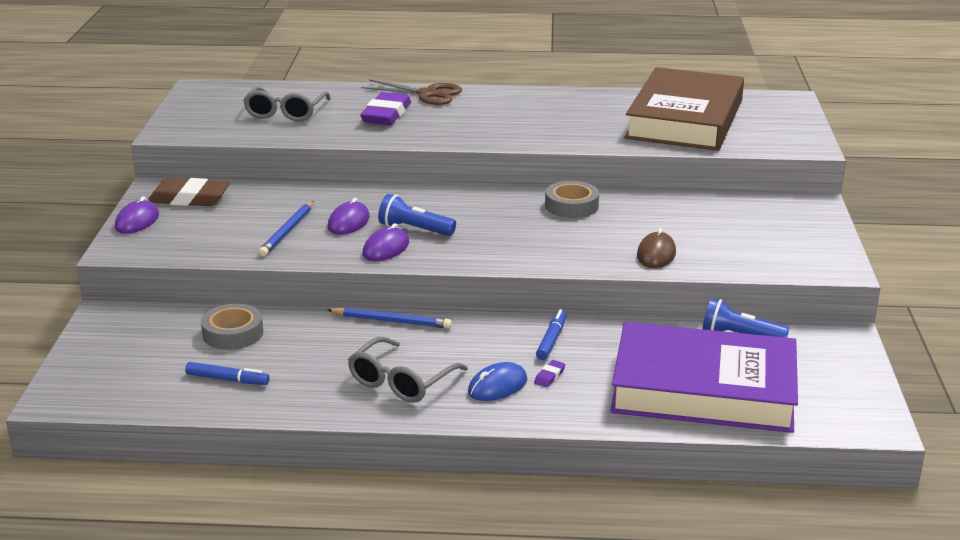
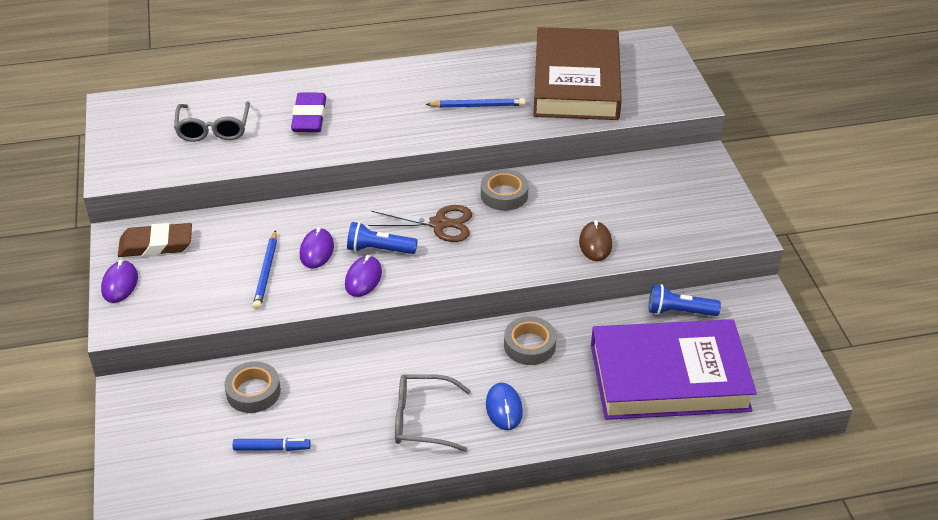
camera: 15 degrees left, 15 degrees up
blue pencil [328,307,452,329] -> blue pencil moved to [426,98,525,108]
grey glasses [348,337,468,403] -> grey glasses turned 75 degrees clockwise [395,374,471,452]
brown scissors [361,79,462,105] -> brown scissors moved to [368,205,472,242]
blue mouse [468,362,527,401] -> blue mouse turned 45 degrees counterclockwise [486,383,523,430]
purple eraser [534,360,565,387] -> none
blue marker [536,309,567,360] -> grey tape [504,317,557,365]

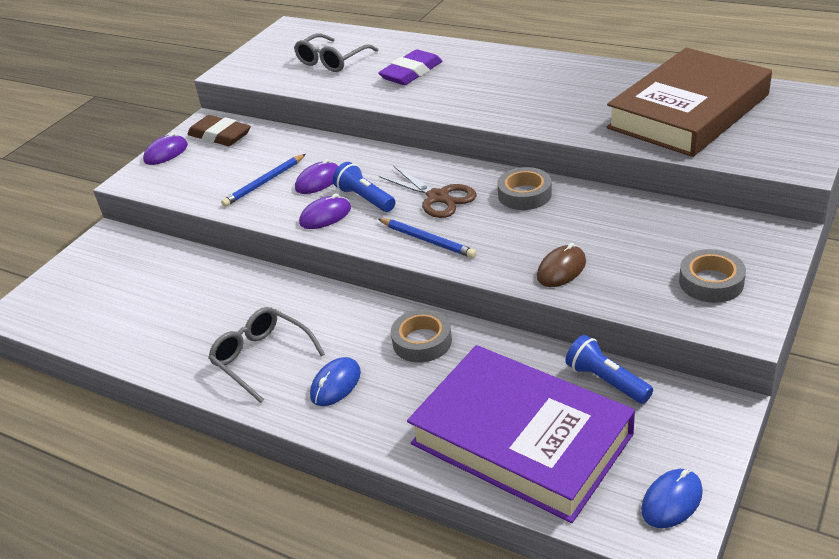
camera: 45 degrees right, 5 degrees down
grey tape [224,361,281,413] -> grey tape moved to [679,249,746,303]
blue marker [233,438,311,451] -> none
blue pencil [426,98,525,108] -> blue pencil moved to [378,218,477,258]
none -> blue mouse [641,469,703,528]

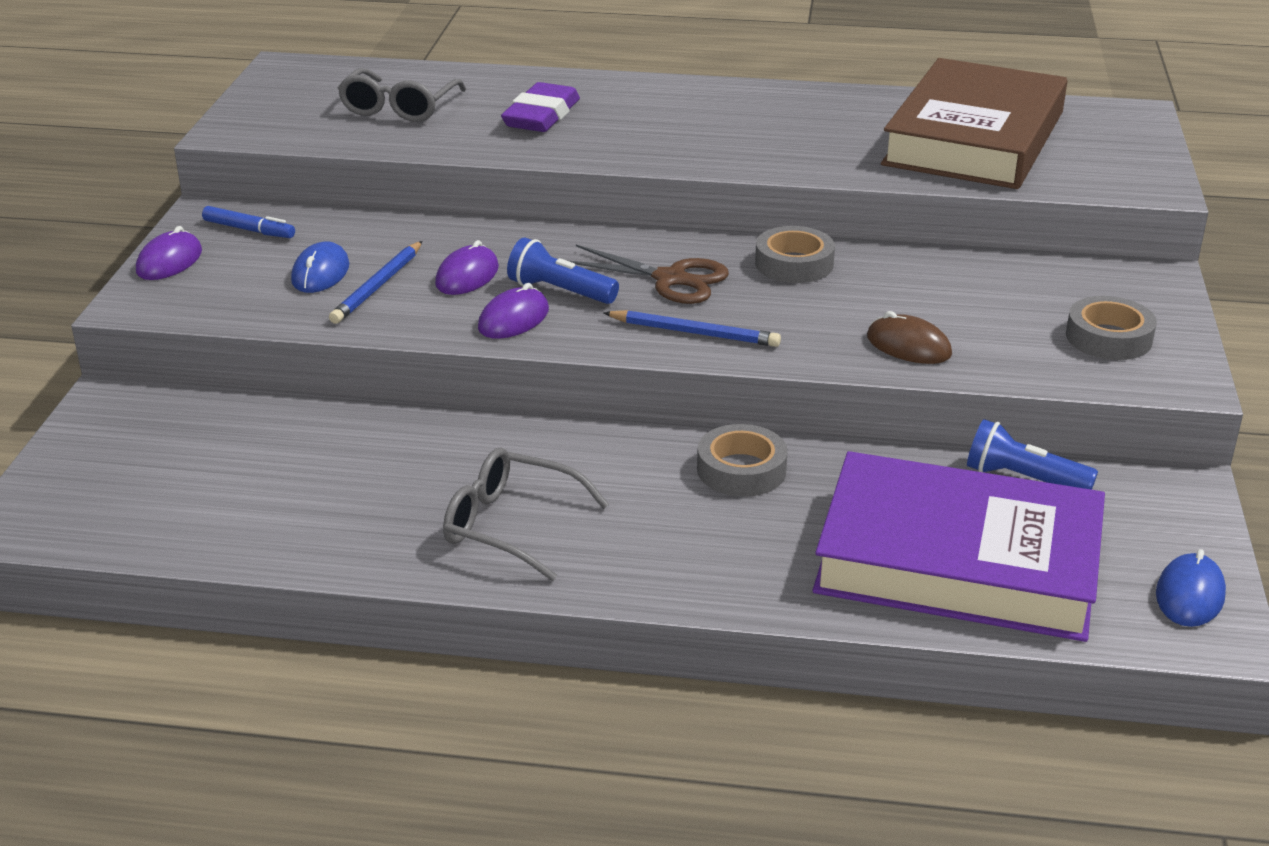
camera: 25 degrees left, 5 degrees down
brown eraser [187,115,251,146] -> blue marker [202,206,295,238]
blue mouse [310,357,361,406] -> blue mouse moved to [291,241,350,293]
brown mouse [537,243,586,287] -> brown mouse turned 75 degrees counterclockwise [867,311,952,364]

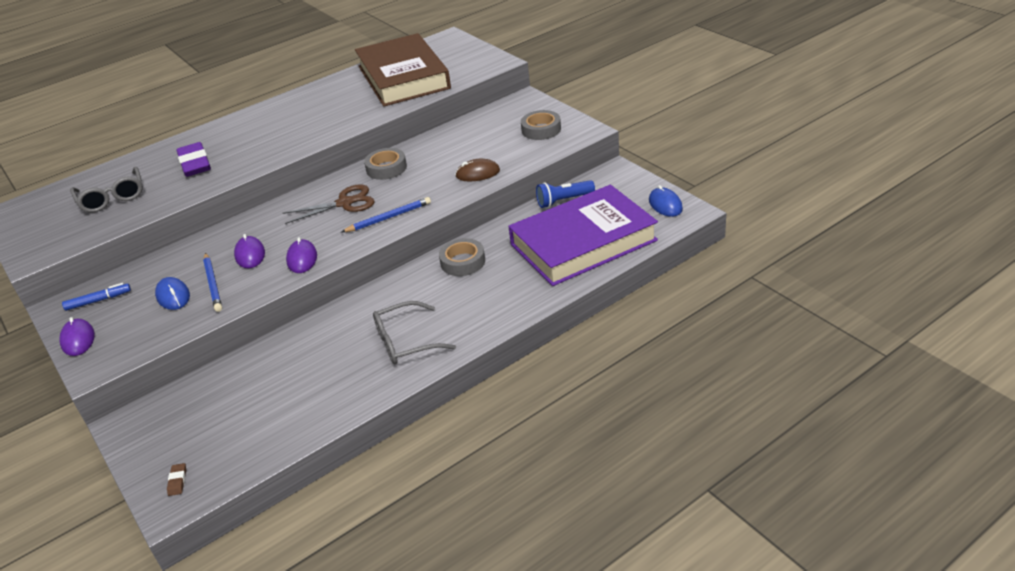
camera: 40 degrees left, 5 degrees up
blue flashlight [507,237,619,304] -> none
none -> brown eraser [167,463,186,496]

